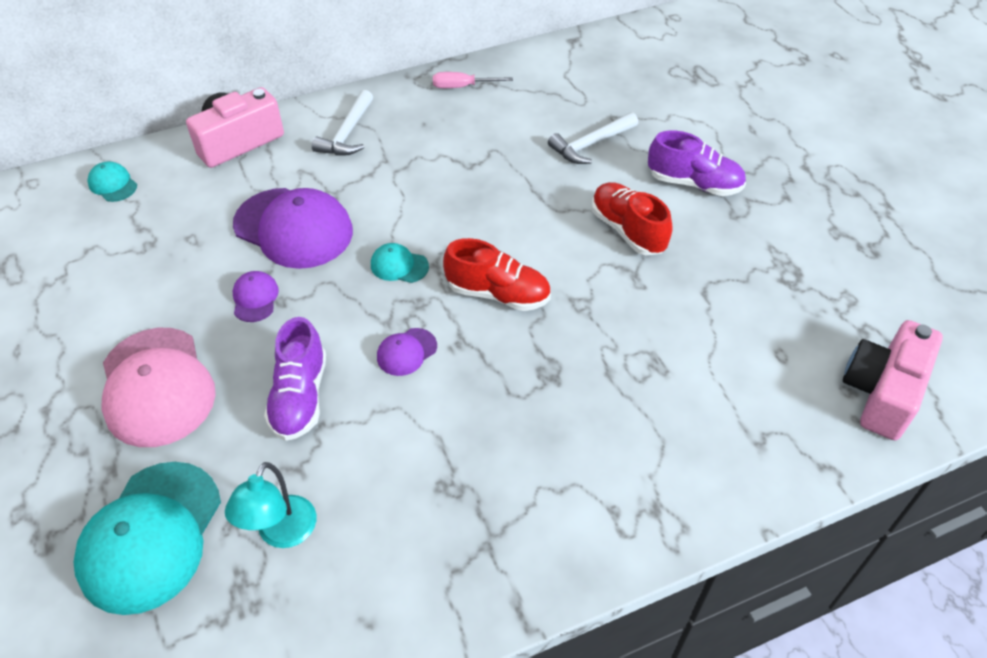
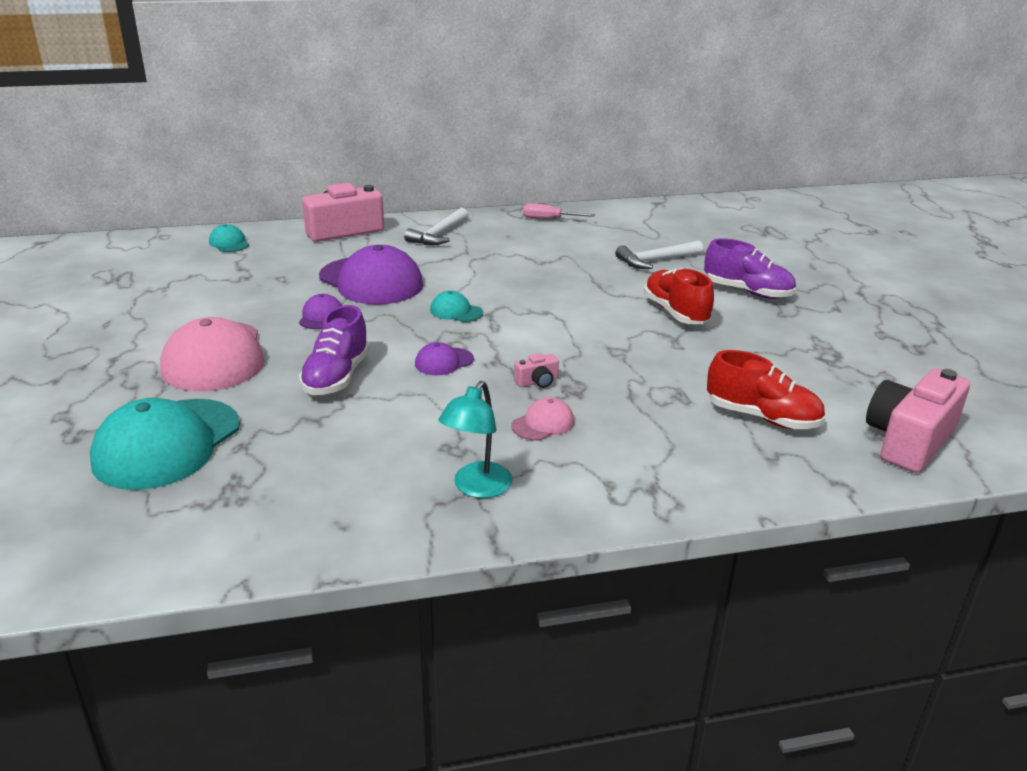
camera: 10 degrees right, 20 degrees down
turquoise lamp [225,462,316,548] -> turquoise lamp moved to [438,381,513,498]
red shoe [443,238,551,311] -> red shoe moved to [707,350,825,429]
none -> pink cap [512,397,574,441]
none -> pink camera [514,353,559,388]

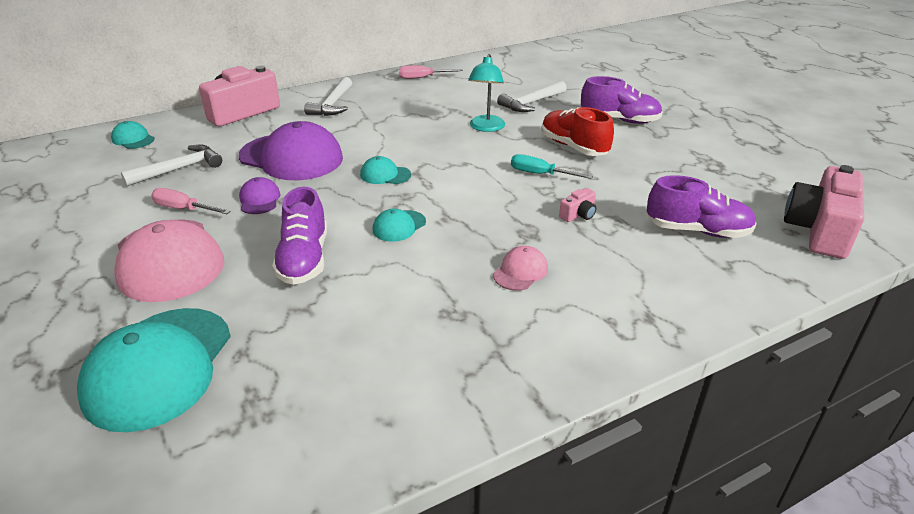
camera: 15 degrees left, 5 degrees up
purple cap [415,342,474,375] -> turquoise cap [372,208,426,242]
turquoise lamp [438,381,513,498] -> turquoise lamp moved to [468,54,505,132]
pink camera [514,353,559,388] -> pink camera moved to [559,188,596,222]
red shoe [707,350,825,429] -> purple shoe [647,175,757,238]
none -> white hammer [121,145,222,186]
none -> pink screwdriver [151,188,231,214]
none -> turquoise screwdriver [511,154,593,179]

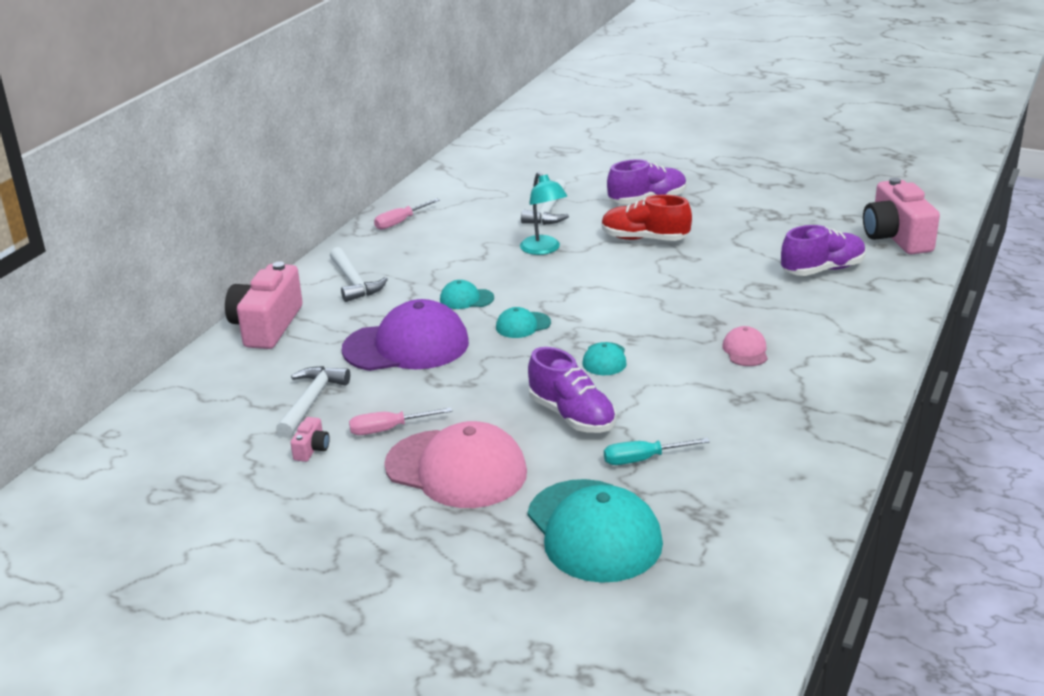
camera: 35 degrees left, 5 degrees down
turquoise cap [111,121,155,149] -> turquoise cap moved to [440,280,494,309]
purple cap [239,177,281,214] -> none
turquoise screwdriver [511,154,593,179] -> turquoise screwdriver moved to [604,438,710,465]
pink camera [559,188,596,222] -> pink camera moved to [291,417,330,462]

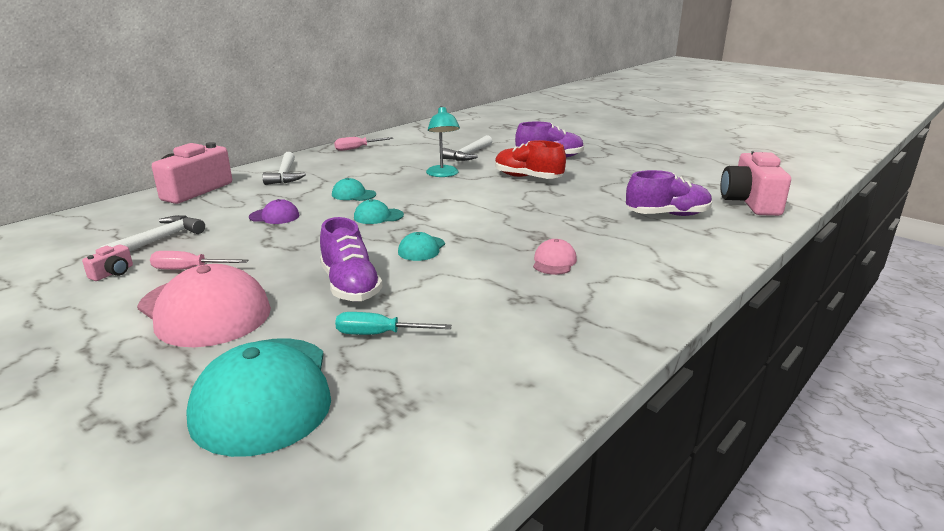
camera: 15 degrees right, 5 degrees down
purple cap [342,299,469,371] -> purple cap [249,199,299,224], size x0.46

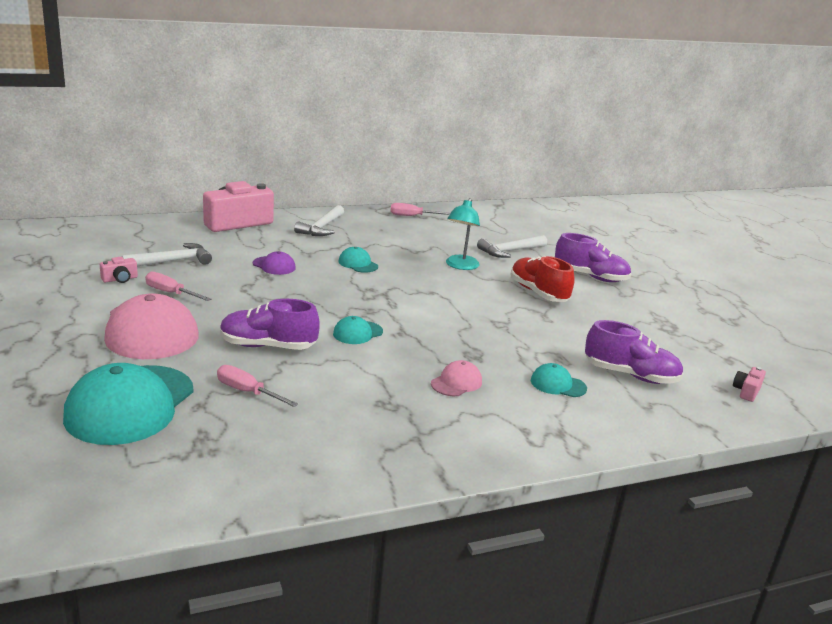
camera: 25 degrees right, 0 degrees up
purple shoe [320,217,383,302] -> purple shoe turned 90 degrees clockwise [220,299,320,350]
turquoise screwdriver [335,312,452,335] -> pink screwdriver [217,365,298,407]
turquoise cap [354,199,404,224] -> turquoise cap moved to [531,363,587,397]
pink camera [720,150,791,216] -> pink camera [733,367,766,402], size x0.43

